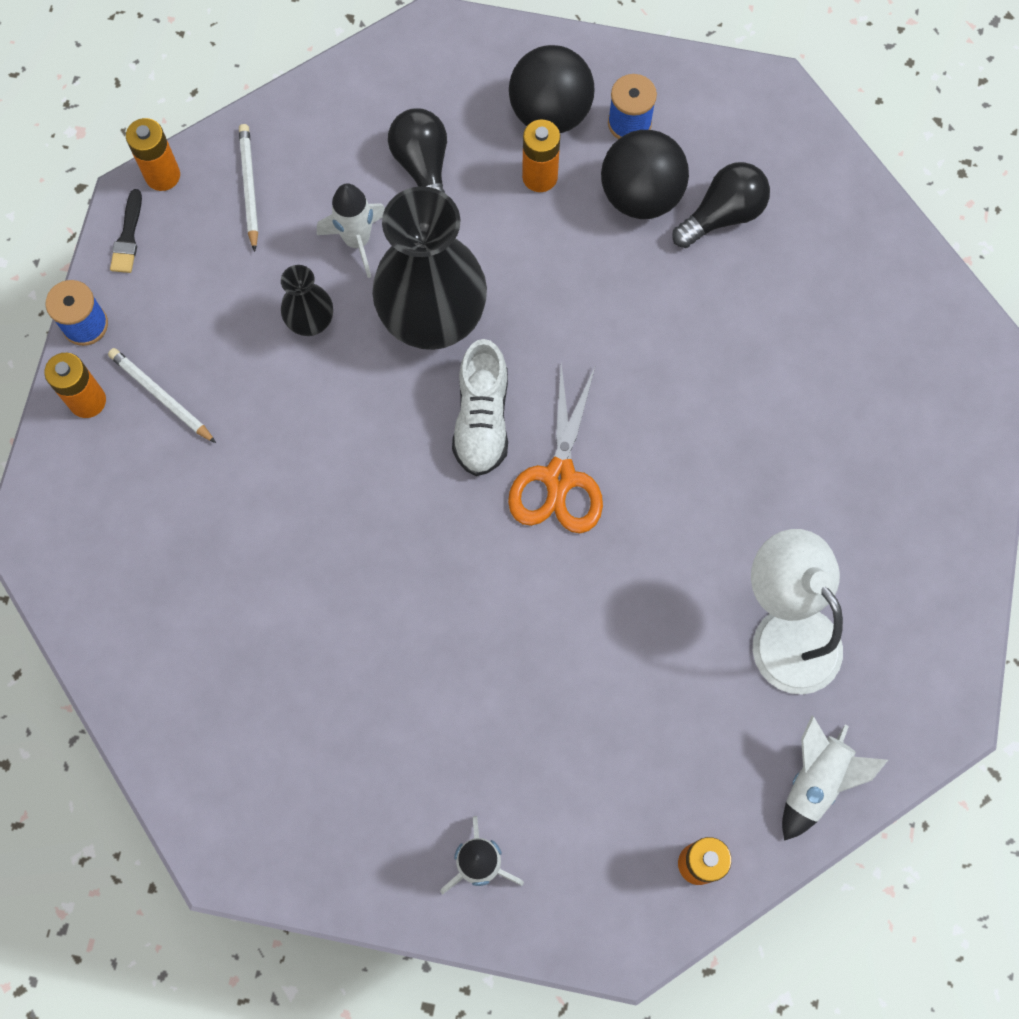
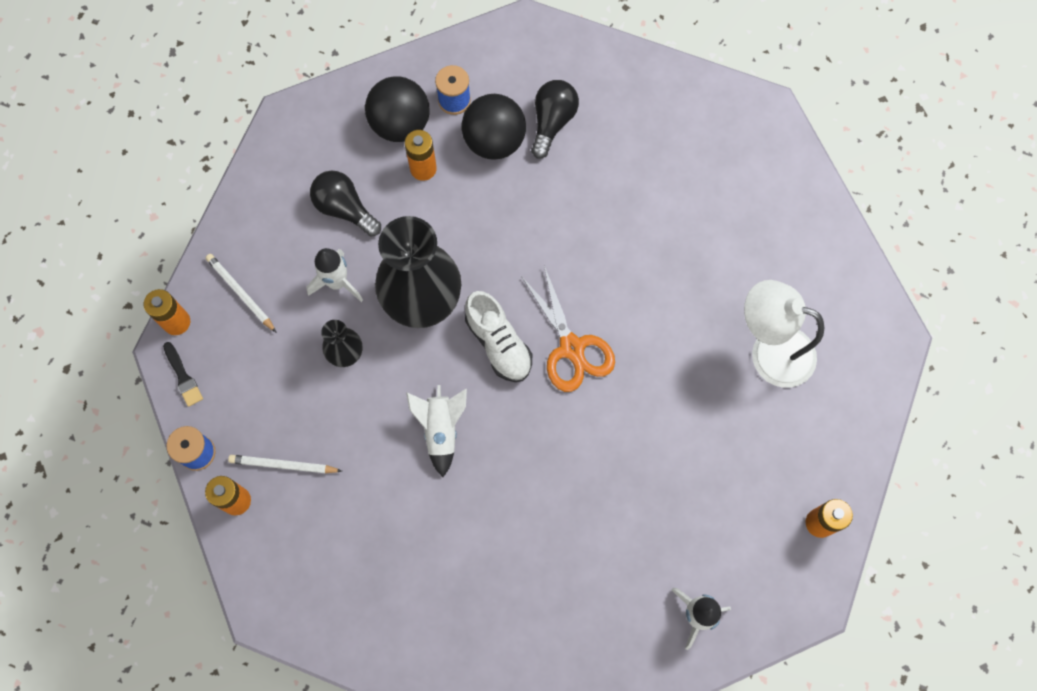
camera: 35 degrees left, 0 degrees up
white rocket [782,715,888,841] -> white rocket moved to [406,385,467,477]

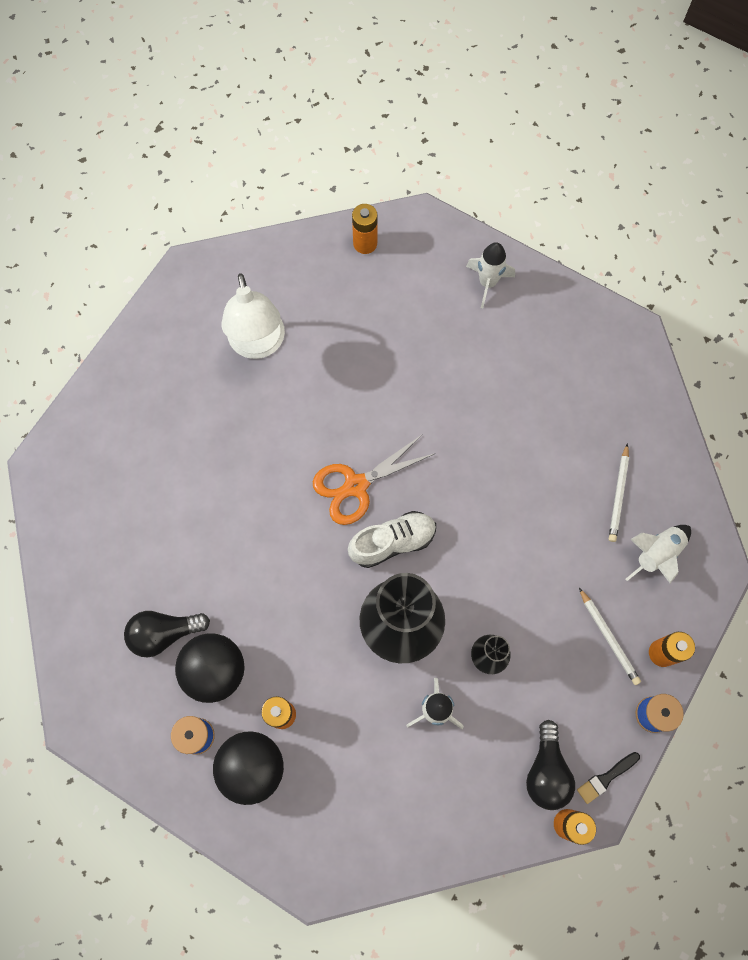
camera: 125 degrees left, 0 degrees up
black brush [163,342,203,407] -> black brush turned 150 degrees counterclockwise [577,752,640,804]
white pencil [206,254,277,333] -> white pencil moved to [609,443,629,542]
black light bulb [310,171,381,237] -> black light bulb moved to [526,720,575,810]
white rocket [406,385,467,477] -> white rocket moved to [626,525,691,583]
white shoe [465,291,532,382] -> white shoe turned 45 degrees clockwise [348,511,436,568]
orange scissors [521,266,615,392] -> orange scissors turned 150 degrees counterclockwise [313,435,434,525]

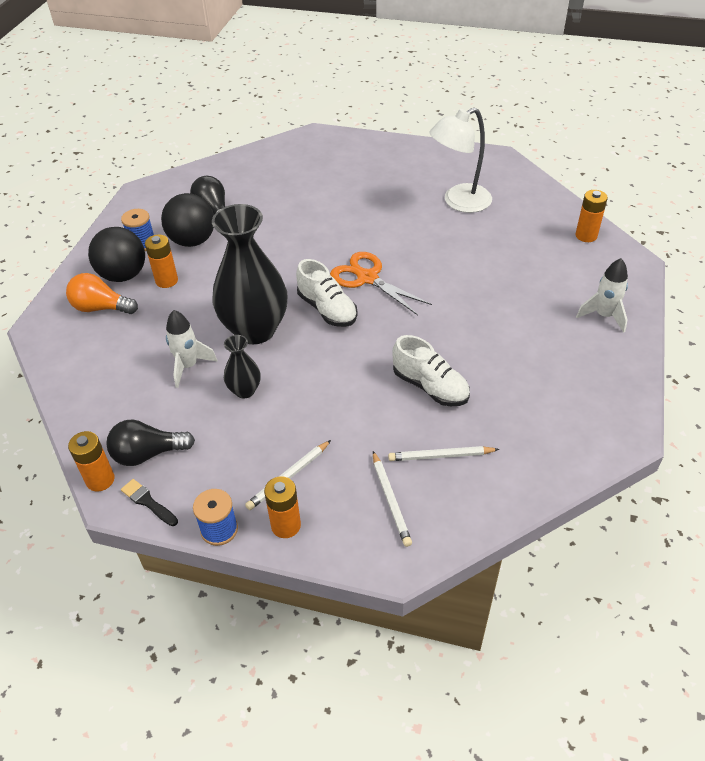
camera: 75 degrees right, 25 degrees down
white rocket [626,525,691,583] -> white pencil [373,451,412,547]
none -> orange light bulb [66,273,138,314]
none -> white shoe [393,335,470,406]

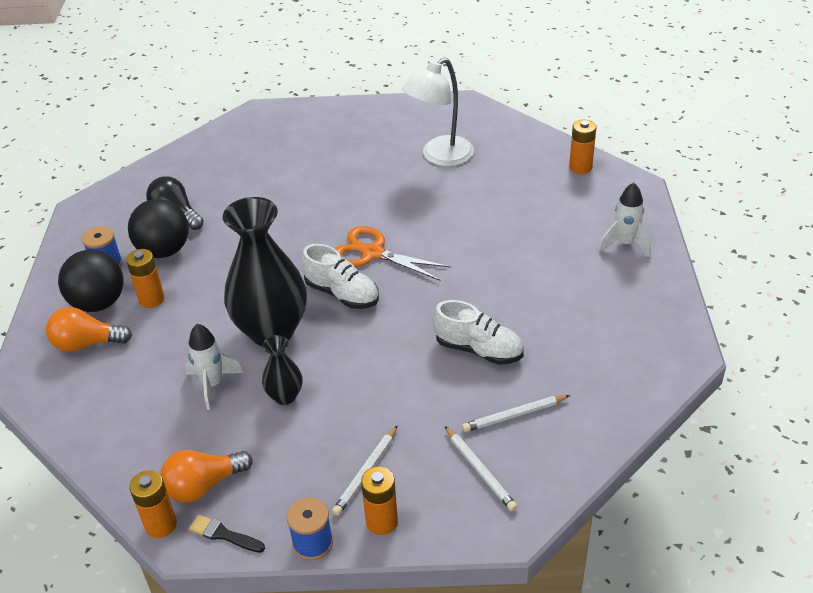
camera: 15 degrees left, 5 degrees down
black light bulb [106,419,195,466] -> orange light bulb [160,450,253,502]

